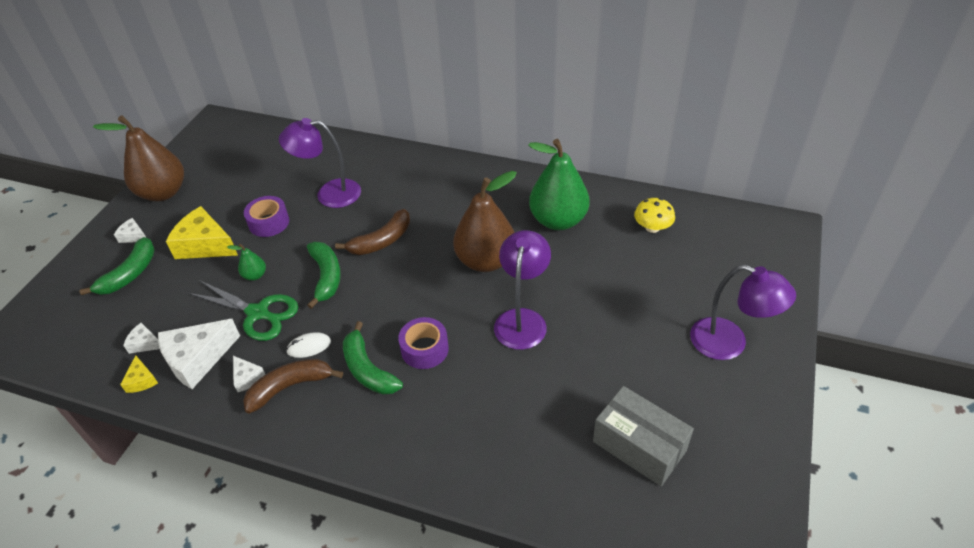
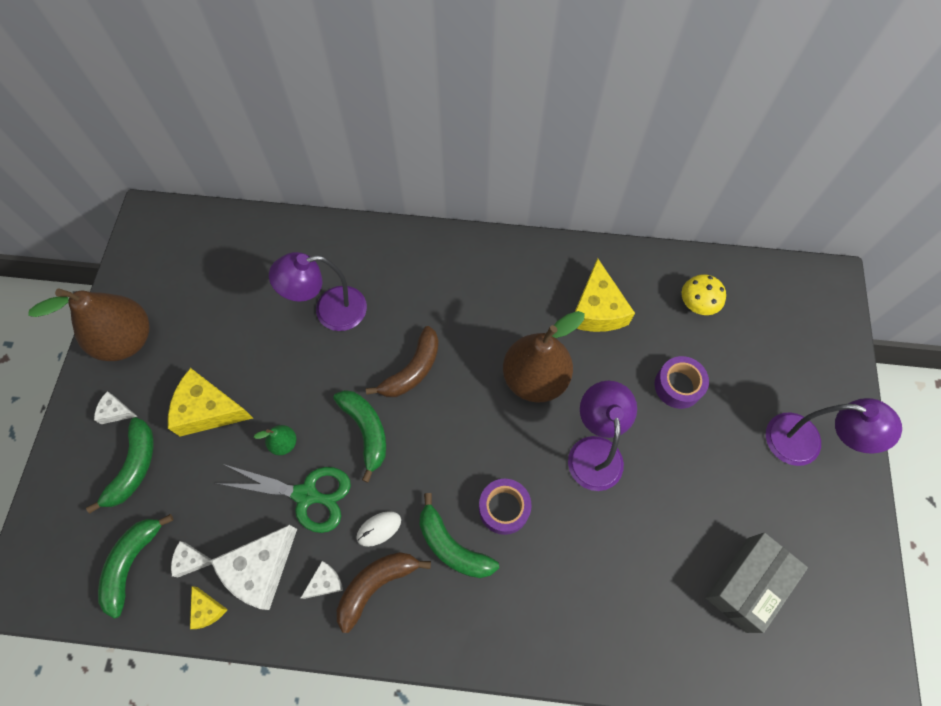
camera: 15 degrees left, 20 degrees up
white cheese [233,356,265,392] -> white cheese turned 75 degrees counterclockwise [301,561,343,599]
purple tape [244,196,289,237] -> purple tape moved to [655,356,709,409]
green pear [528,139,590,230] -> yellow cheese [575,258,635,332]
grey box [593,386,694,486] -> grey box turned 75 degrees counterclockwise [705,533,808,633]
none -> green banana [98,514,174,619]

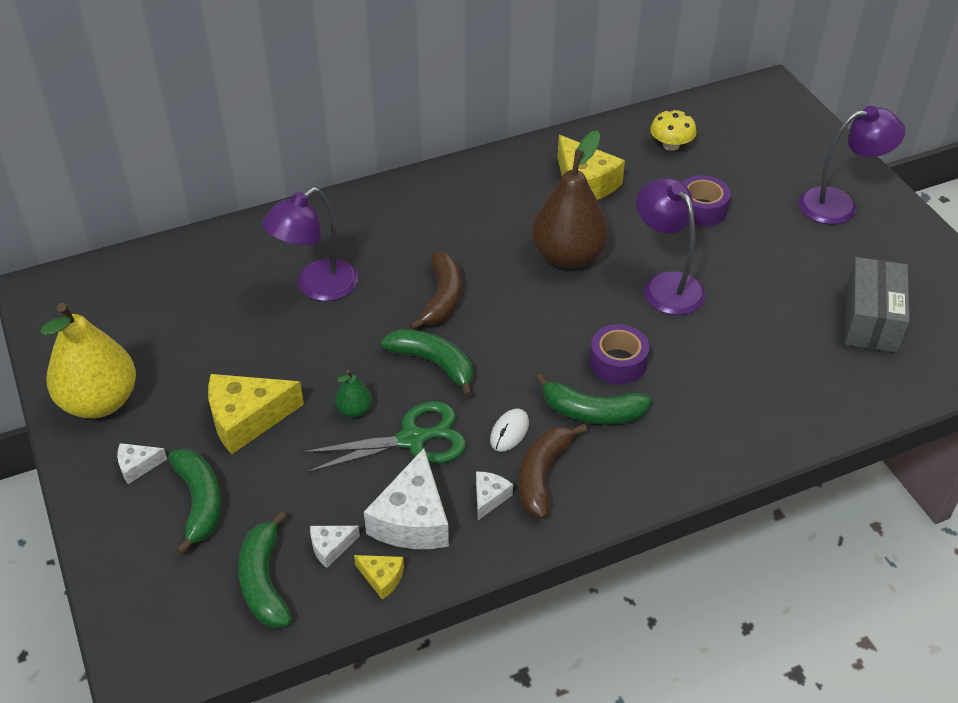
camera: 30 degrees left, 20 degrees down
brown pear [28,288,150,361] -> yellow pear [40,303,136,418]

